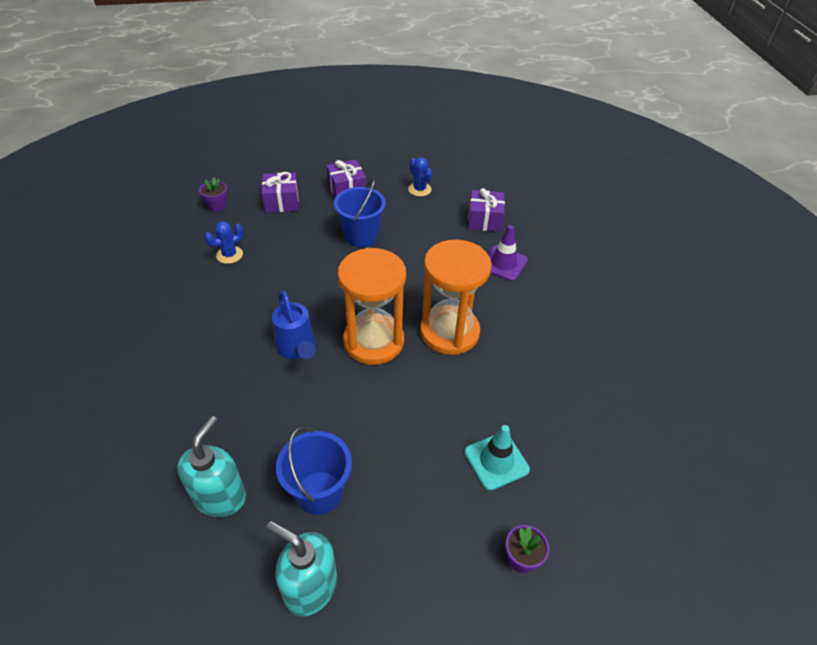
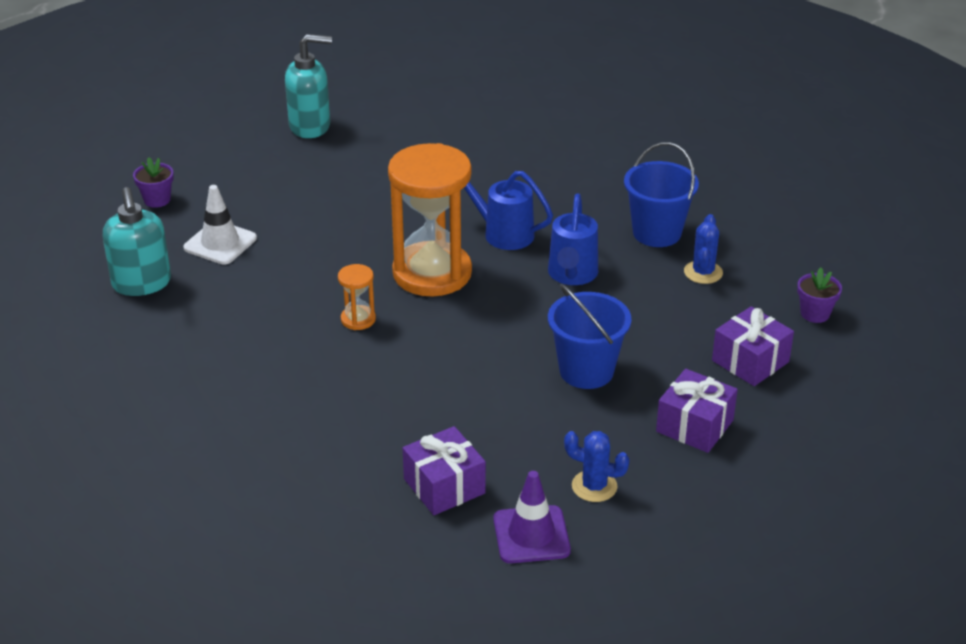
camera: 145 degrees right, 10 degrees down
turquoise soap dispenser [177,416,246,517] -> turquoise soap dispenser moved to [103,187,171,296]
blue bucket [276,426,352,515] -> blue bucket moved to [624,142,699,247]
orange hourglass [420,240,491,355] -> orange hourglass [338,264,376,330], size x0.42
turquoise traffic cone [465,425,530,491] -> white traffic cone [183,185,257,265]
purple traffic cone [487,225,528,281] -> purple traffic cone moved to [493,471,571,563]
none -> blue watering can [548,193,598,285]

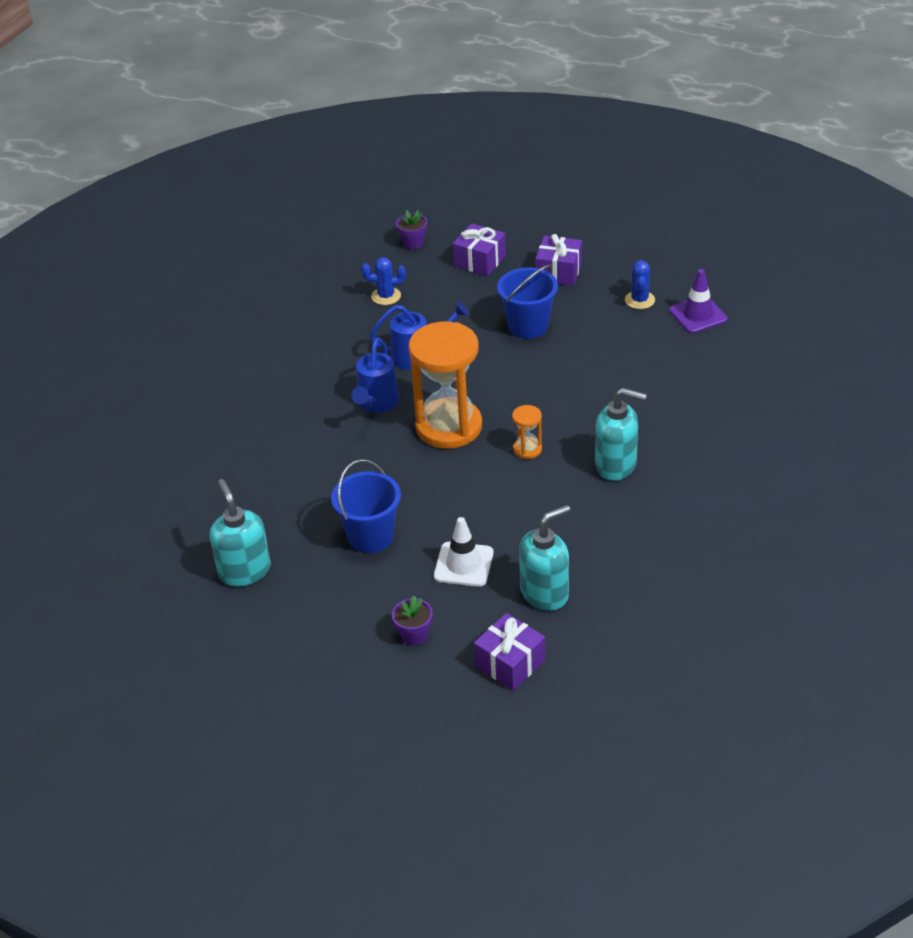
camera: 105 degrees left, 5 degrees up
purple gift [403,426,486,515] -> purple gift moved to [474,613,545,691]
blue bucket [624,142,699,247] -> blue bucket moved to [331,459,401,553]
none -> turquoise soap dispenser [595,388,647,481]

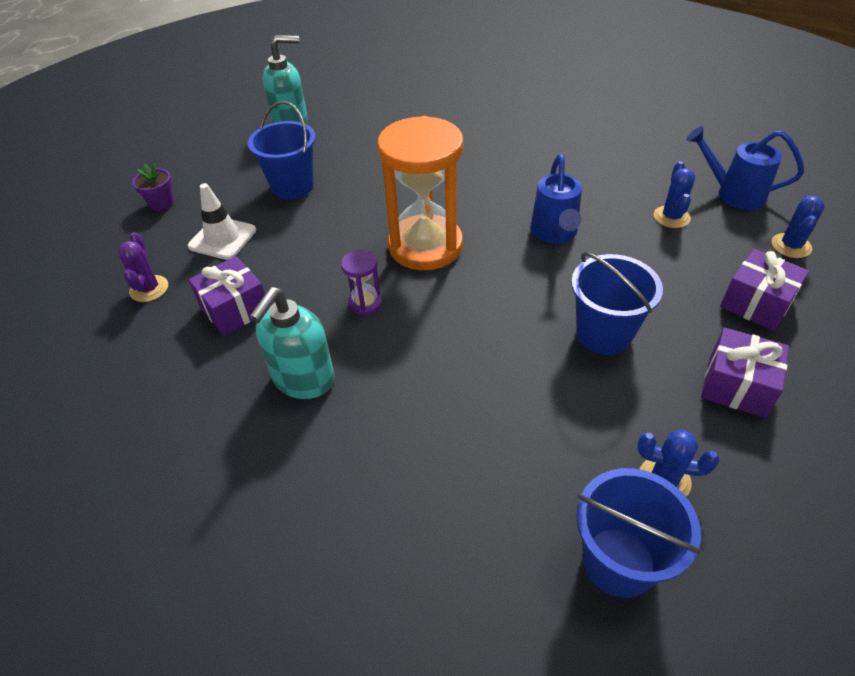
camera: 100 degrees right, 5 degrees up
blue watering can [351,337,399,413] -> blue watering can moved to [686,126,804,210]
purple flower pot [396,210,427,249] -> blue cactus [771,196,825,258]
purple gift [474,613,545,691] -> purple gift moved to [188,256,265,336]
orange hourglass [512,405,542,459] -> purple hourglass [341,250,382,315]
turquoise soap dispenser [519,505,570,611] -> purple cactus [118,232,168,302]
purple traffic cone [669,269,728,333] -> blue bucket [576,468,701,598]

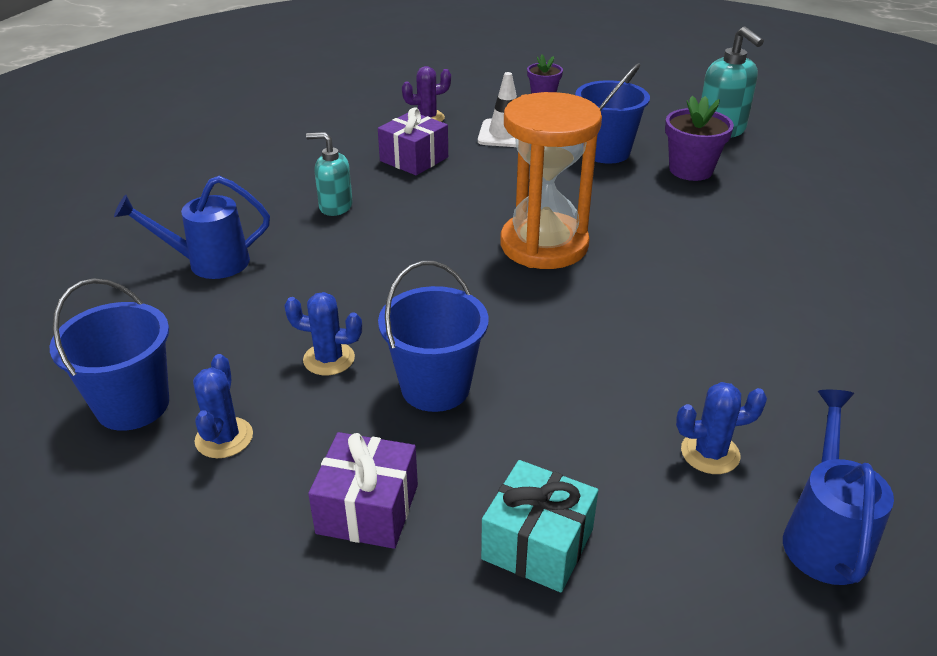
camera: 75 degrees right, 10 degrees down
turquoise soap dispenser [249,287,335,399] -> turquoise soap dispenser [306,132,353,216], size x0.66
purple hourglass [341,250,382,315] -> none
blue watering can [530,154,582,243] -> blue watering can moved to [114,176,270,279]
purple gift [720,249,809,331] -> turquoise gift [481,460,598,593]
blue cactus [771,196,825,258] -> blue cactus moved to [284,292,362,376]
none -> purple flower pot [665,96,734,181]

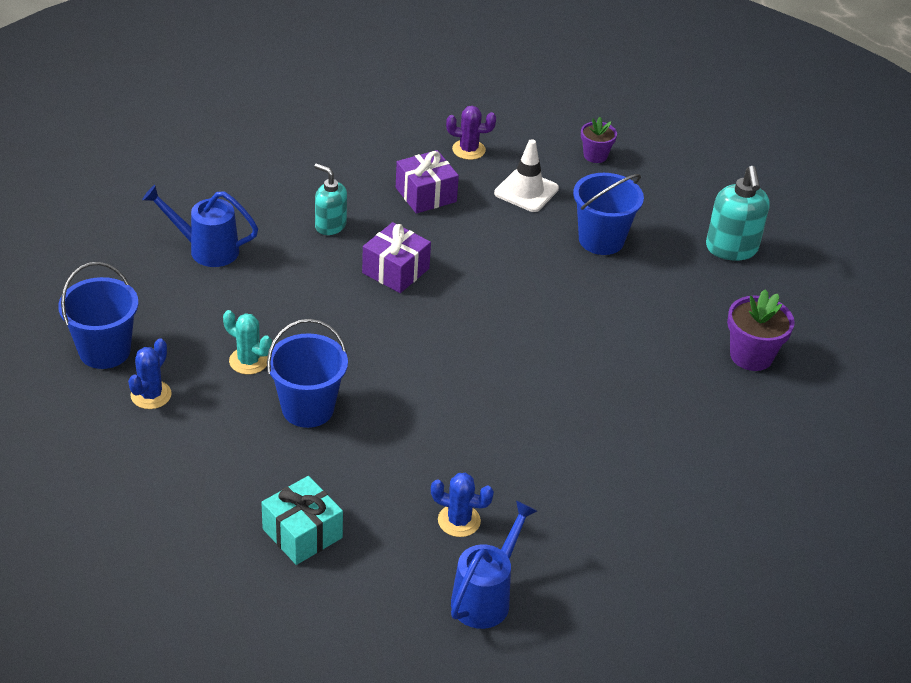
camera: 20 degrees right, 5 degrees up
blue cactus [284,292,362,376] -> turquoise cactus [223,310,272,375]
purple gift [308,432,418,549] -> purple gift moved to [362,222,431,293]
orange hourglass [500,92,602,269] -> none
purple flower pot [665,96,734,181] -> purple flower pot moved to [727,289,795,371]

